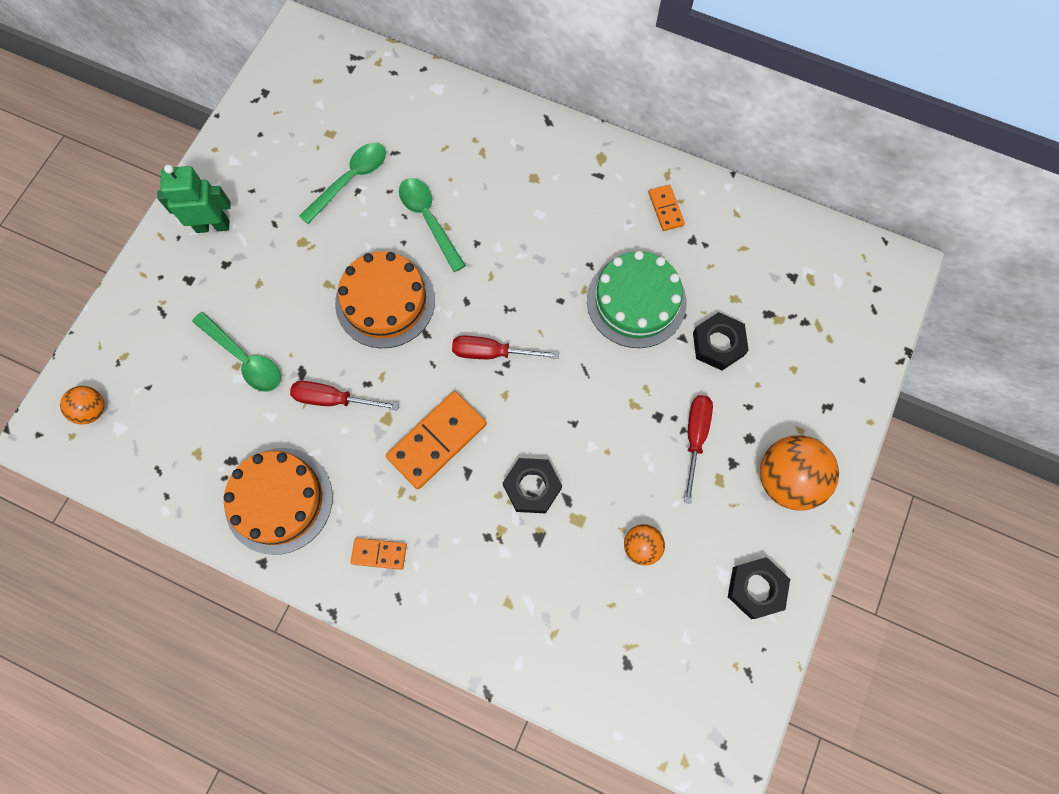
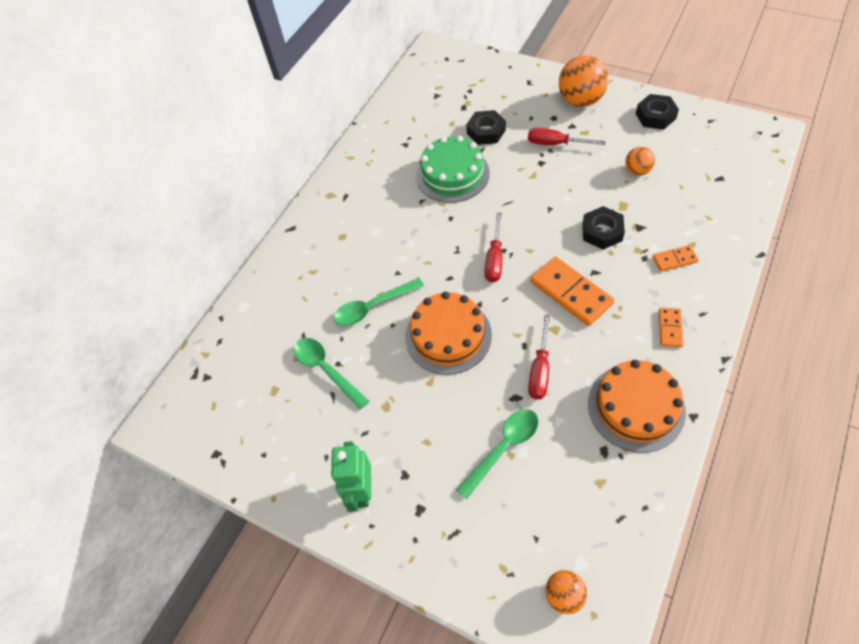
camera: 80 degrees left, 15 degrees down
orange domino [648,185,685,231] -> orange domino moved to [652,245,699,272]

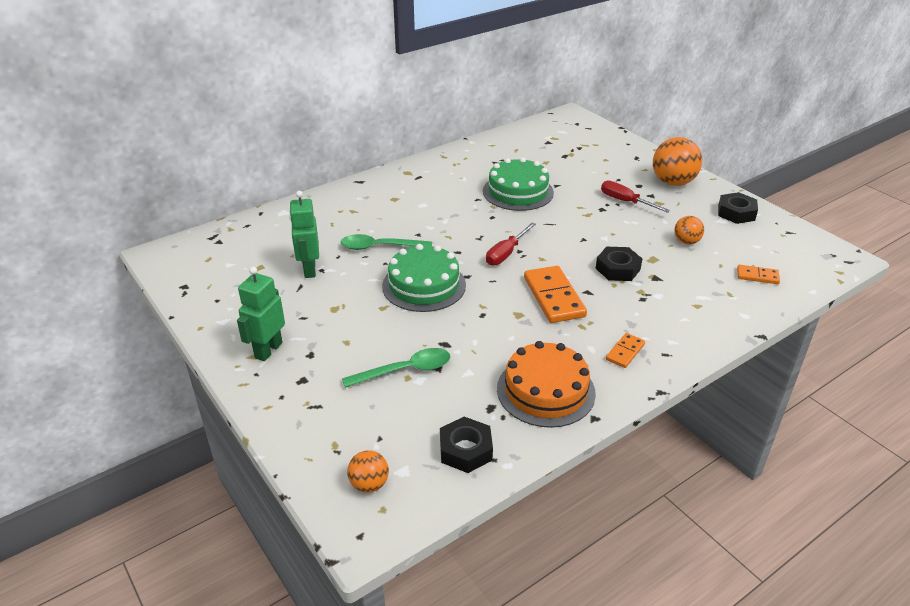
camera: 20 degrees right, 20 degrees down
green spoon [294,338,369,409] -> green robot [289,191,319,278]
orange cake [405,292,492,375] -> green cake [382,244,466,312]
black nut [466,110,506,145] -> black nut moved to [440,417,493,473]
red screwdriver [528,315,550,399] -> none
orange domino [652,245,699,272] -> orange domino moved to [737,265,780,284]

